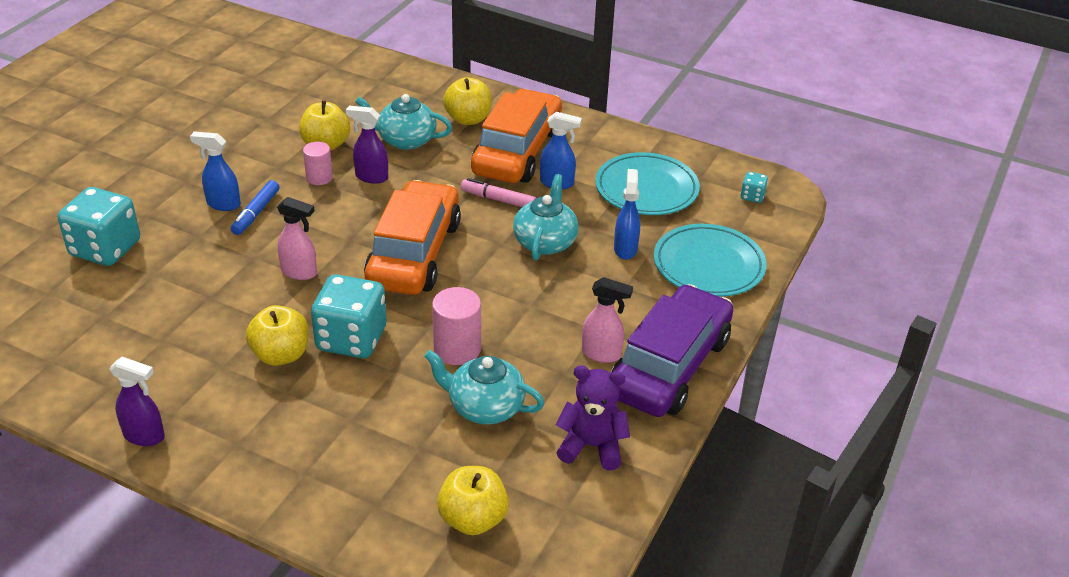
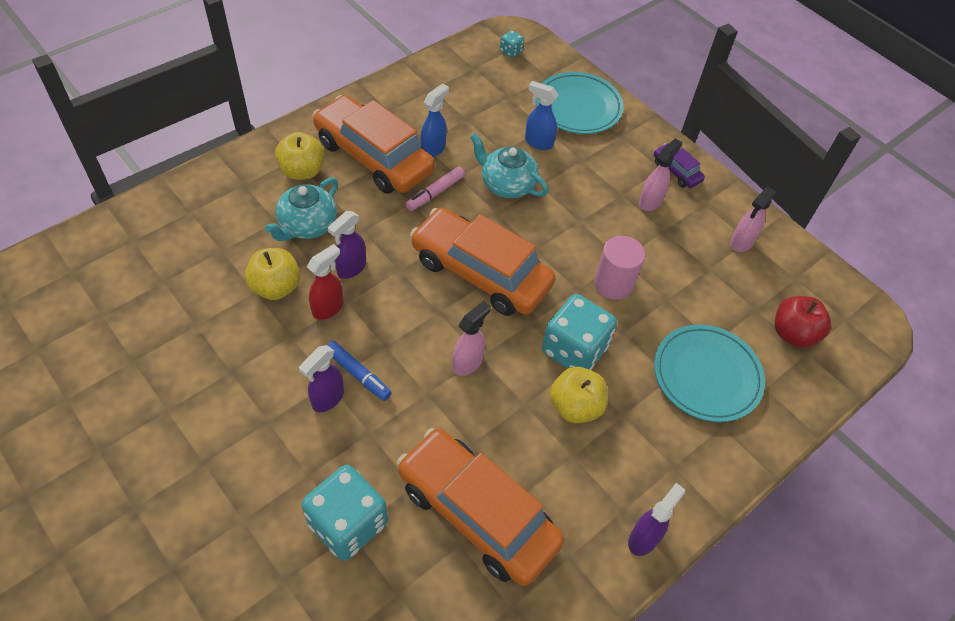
camera: 70 degrees left, 15 degrees up
blue spray bottle [190,131,241,211] -> purple spray bottle [299,345,344,412]
pink cylinder [303,142,333,185] -> red spray bottle [307,244,343,320]
turquoise teapot [424,350,545,425] -> none
yellow apple [437,466,509,535] -> red apple [775,296,831,348]
purple teddy bear [555,365,630,470] -> pink spray bottle [730,187,776,252]
turquoise plate [595,152,700,215] -> turquoise plate moved to [654,324,765,422]
purple car [611,284,733,417] -> purple car [654,143,705,188], size x0.43
none -> orange car [397,428,564,586]

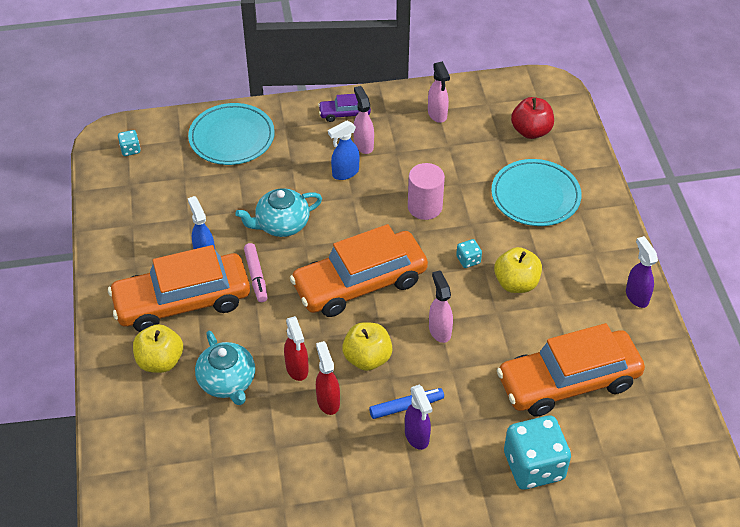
camera: 55 degrees left, 5 degrees down
yellow apple [245,248,300,300] -> yellow apple moved to [342,322,393,371]
purple spray bottle [328,211,366,279] -> red spray bottle [284,316,309,381]
blue spray bottle [525,81,558,150] -> blue spray bottle moved to [328,121,359,180]
turquoise dice [542,294,617,370] -> turquoise dice [456,239,482,268], size x0.44

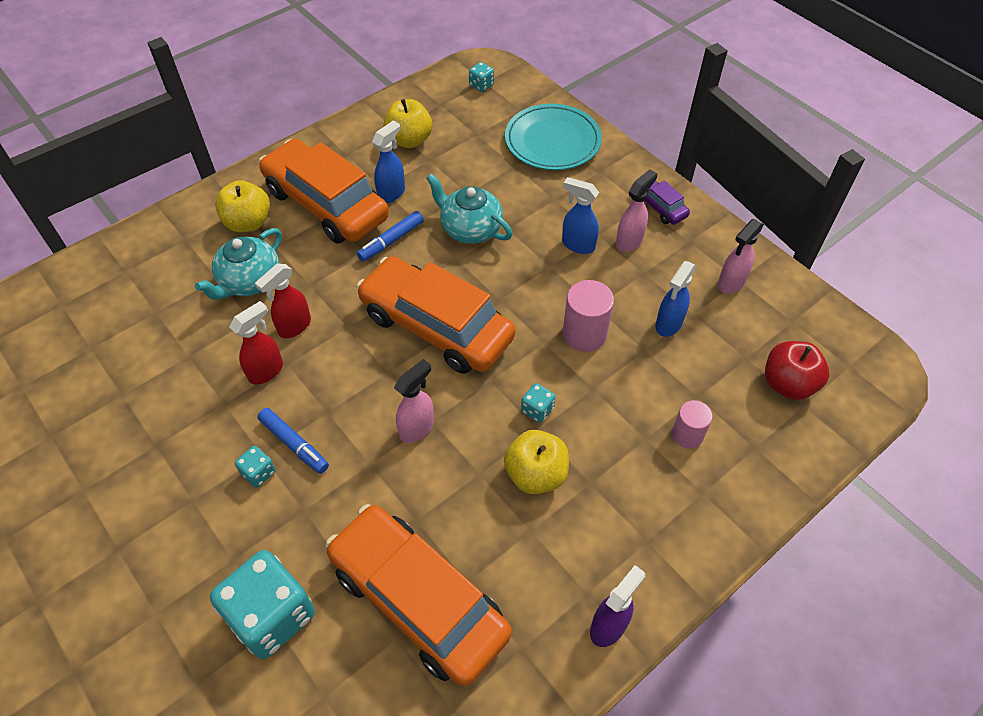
camera: 60 degrees right, 5 degrees up
pink marker [244,243,268,302] -> blue marker [357,211,424,261]
yellow apple [342,322,393,371] -> yellow apple moved to [383,99,432,148]
purple spray bottle [405,385,432,450] -> turquoise dice [235,446,276,488]
turquoise plate [491,159,582,226] -> pink cylinder [672,400,713,449]
none -> blue spray bottle [655,261,696,337]

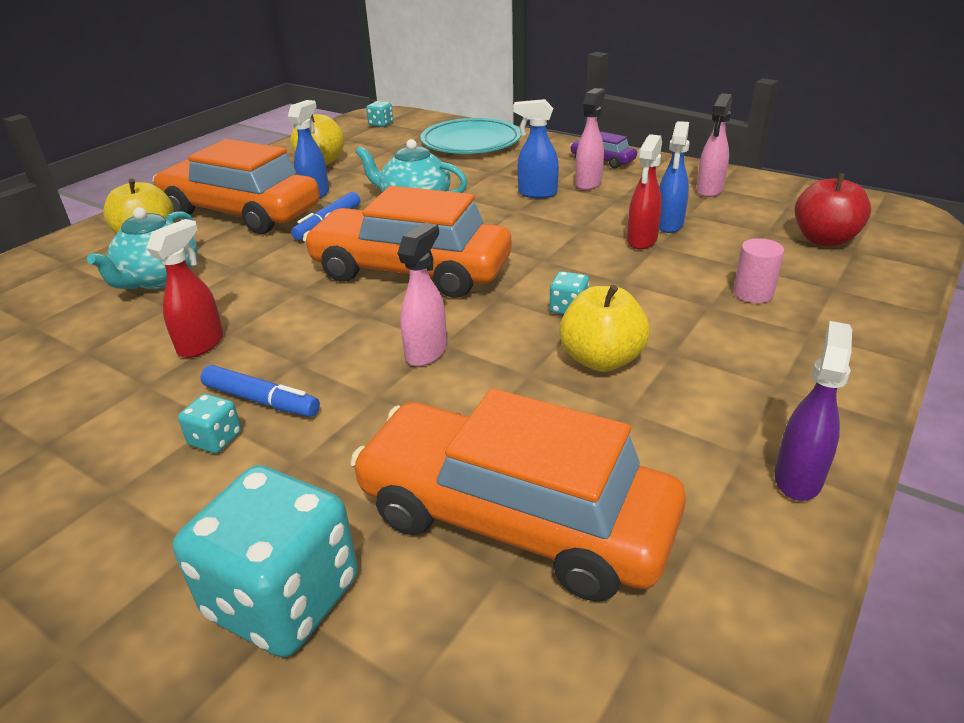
camera: 15 degrees left, 20 degrees down
red spray bottle [255,263,311,338] -> red spray bottle moved to [627,134,662,249]
pink cylinder [563,280,614,352] -> none

